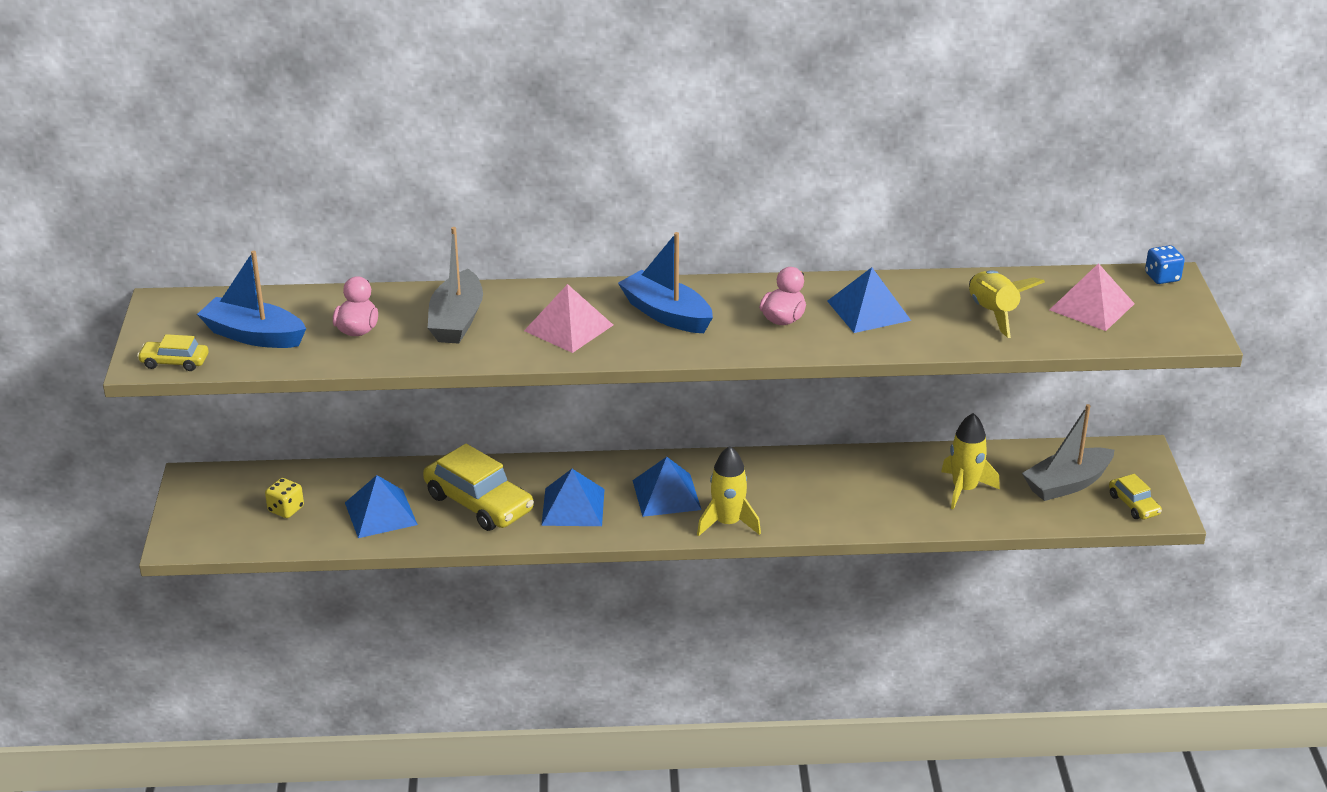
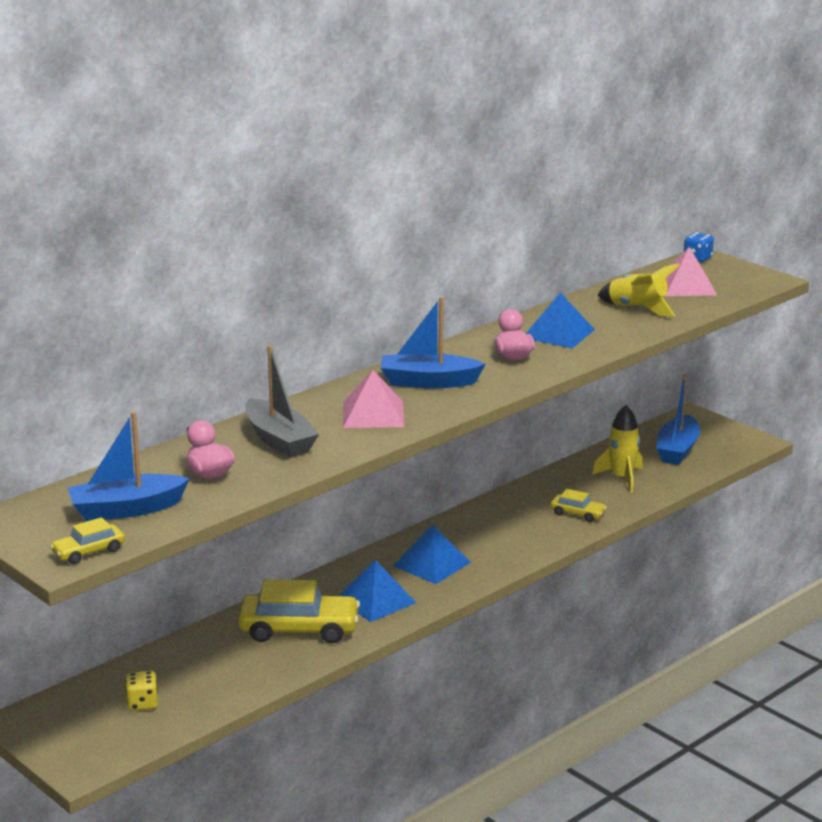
camera: 40 degrees left, 10 degrees down
blue pyramid [345,475,418,538] -> none
yellow rocket [697,446,761,536] -> none
grey boat [1022,404,1114,501] -> blue boat [656,375,700,465]
yellow car [1109,474,1162,519] -> yellow car moved to [550,489,607,522]

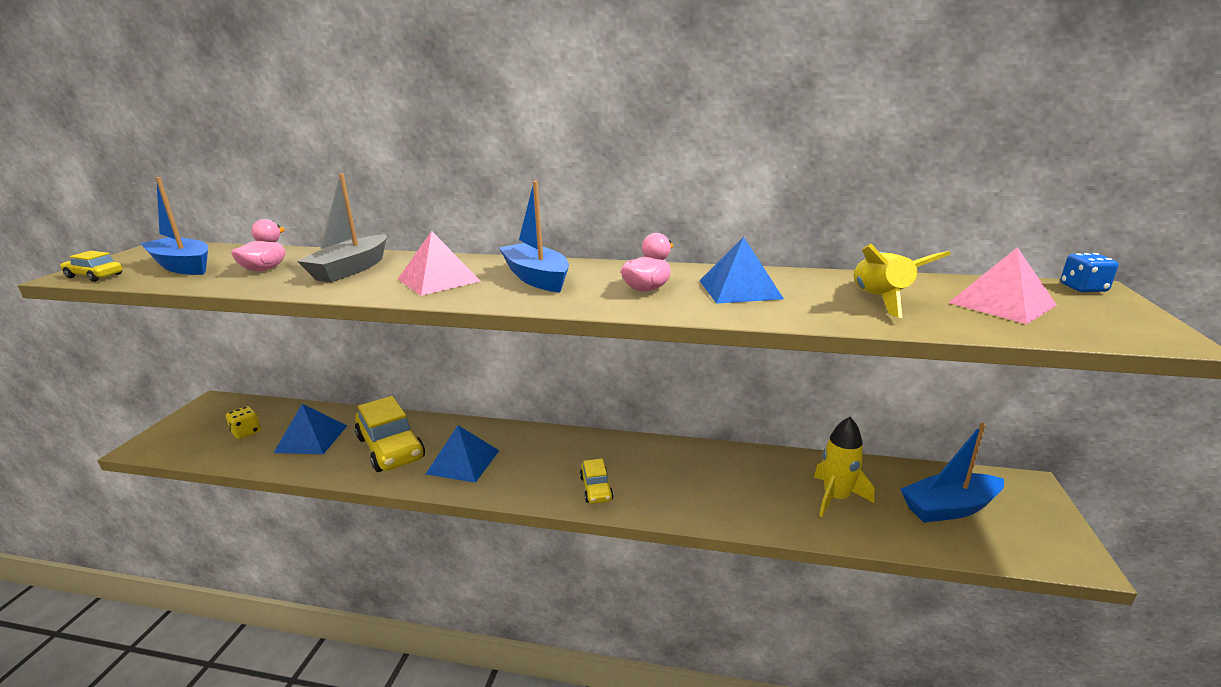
camera: 55 degrees right, 0 degrees up
blue pyramid [393,525,471,584] -> blue pyramid moved to [274,404,347,454]
yellow car [550,489,607,522] -> yellow car moved to [580,459,613,504]

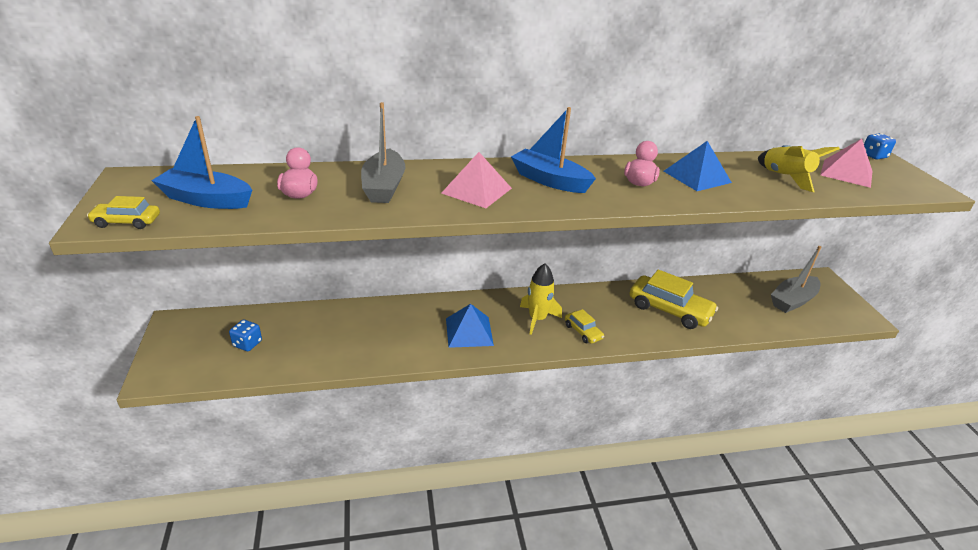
camera: 25 degrees left, 10 degrees up
yellow dice [226,406,261,439] -> blue dice [229,320,262,351]
blue pyramid [274,404,347,454] -> none
yellow car [355,396,425,472] -> yellow car moved to [630,270,718,329]
yellow rocket [814,417,874,517] -> yellow rocket moved to [520,263,562,335]
blue boat [900,423,1004,523] -> grey boat [771,246,821,313]

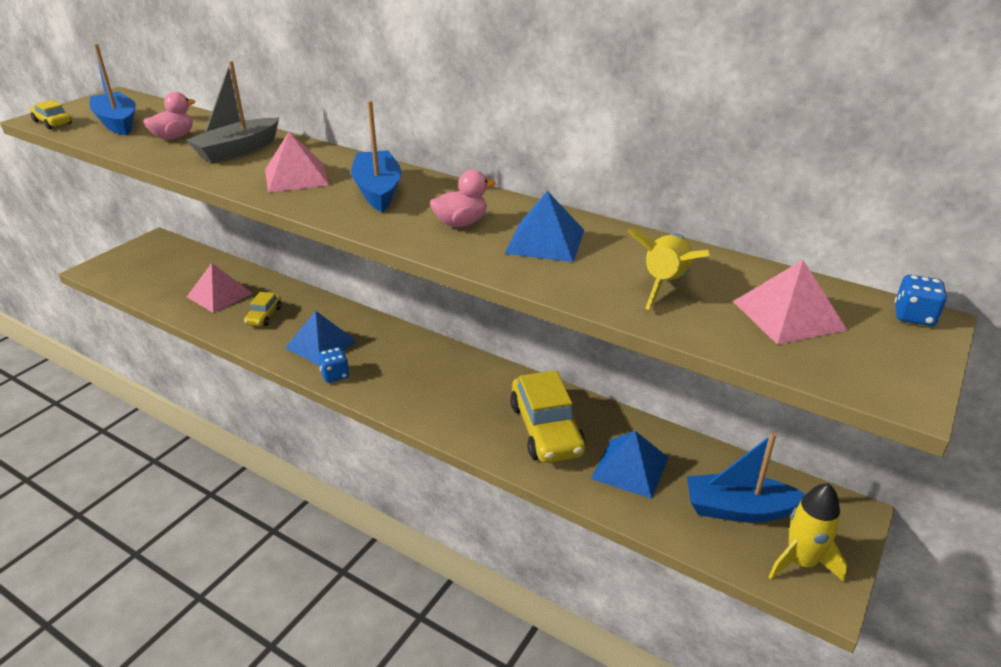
camera: 45 degrees right, 0 degrees up
blue dice [229,320,262,351] -> blue dice moved to [318,347,349,383]
yellow rocket [520,263,562,335] -> yellow rocket moved to [769,483,847,582]
yellow car [565,309,604,344] -> yellow car moved to [244,292,281,326]
grey boat [771,246,821,313] -> blue boat [687,433,806,522]
none -> pink pyramid [187,263,253,313]
none -> blue pyramid [591,431,669,499]

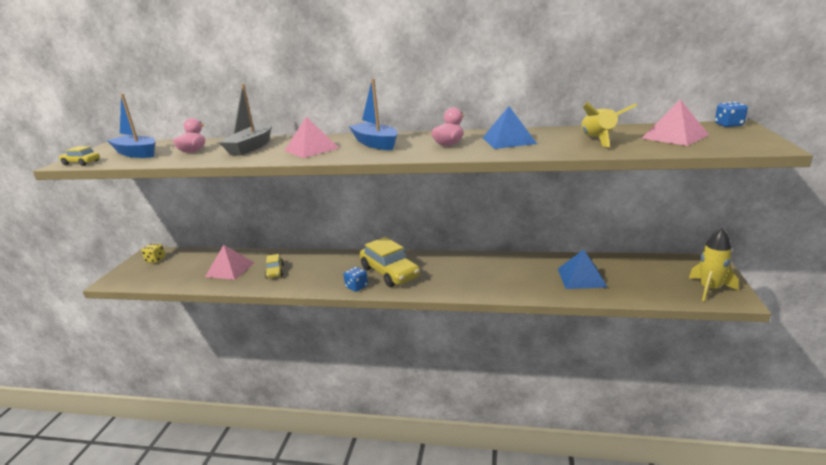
camera: 20 degrees left, 10 degrees down
blue pyramid [285,311,357,365] -> none
yellow car [510,370,586,463] -> yellow car moved to [360,237,420,287]
blue boat [687,433,806,522] -> none
none -> yellow dice [141,243,166,263]

